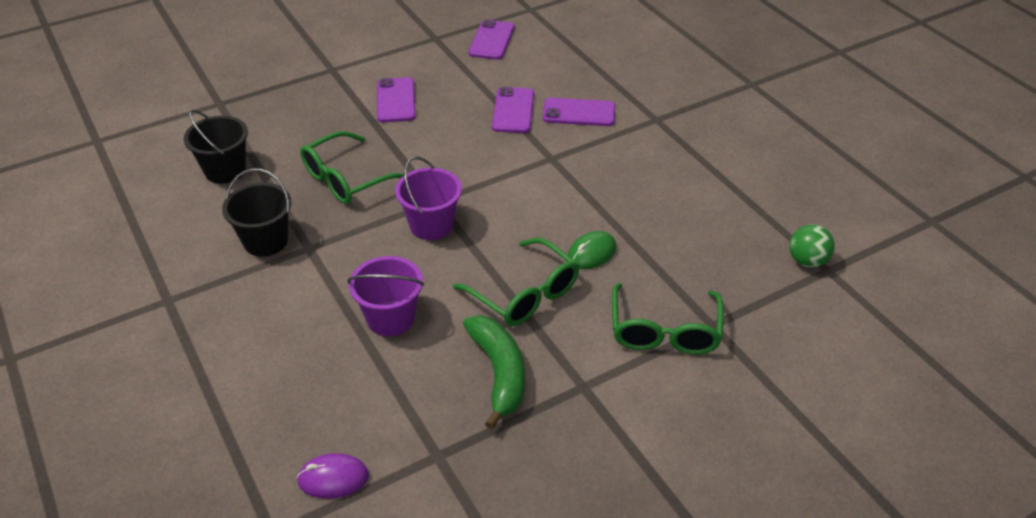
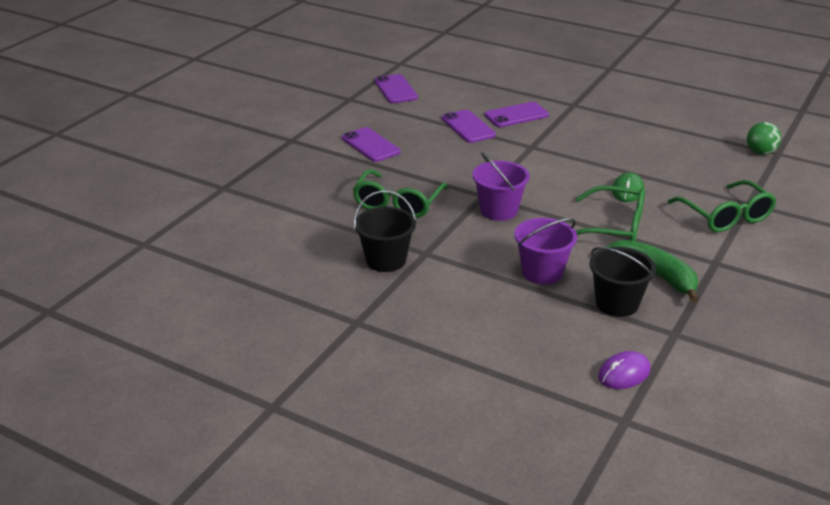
camera: 30 degrees left, 10 degrees down
black bucket [184,110,248,184] -> black bucket moved to [590,247,656,317]

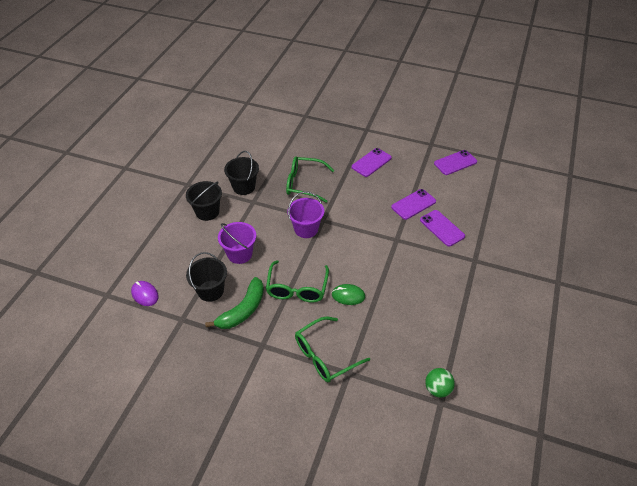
camera: 80 degrees right, 15 degrees up
none -> black bucket [186,181,222,221]

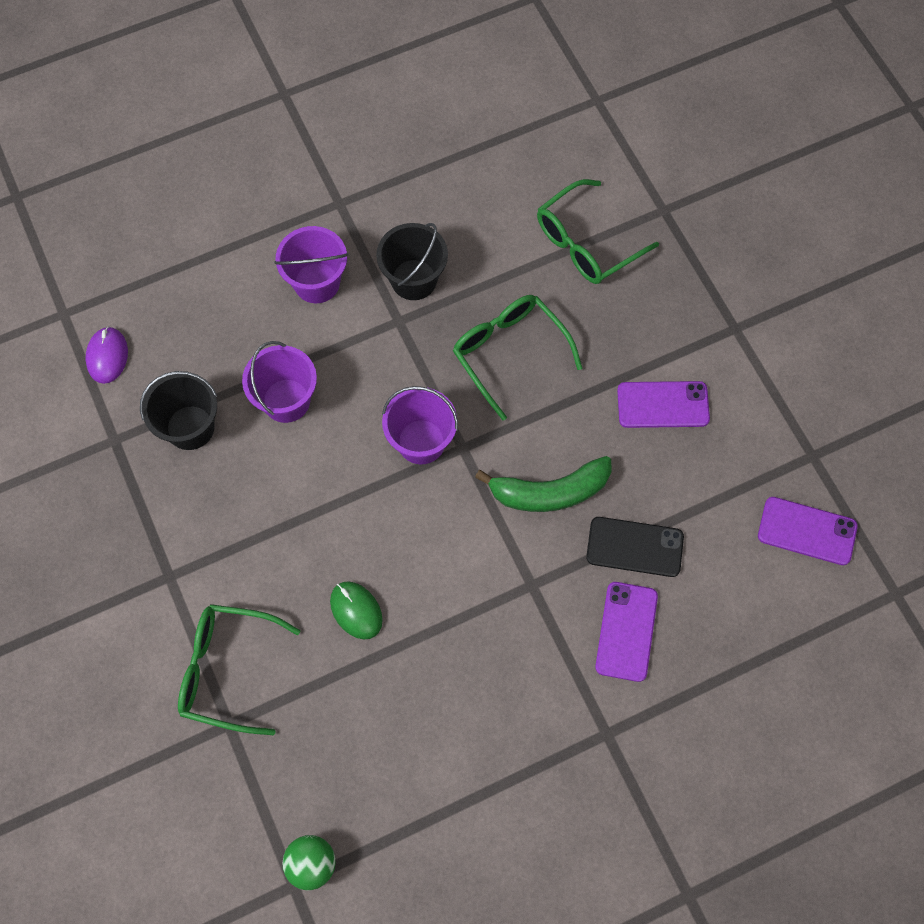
camera: 45 degrees right, 20 degrees up
black bucket [186,181,222,221] -> purple bucket [274,226,349,303]
green banana [205,277,264,329] -> green banana moved to [475,456,611,512]
green glasses [266,260,329,303] -> green glasses moved to [537,179,659,284]
purple phone [391,189,436,220] -> black phone [586,517,684,577]

